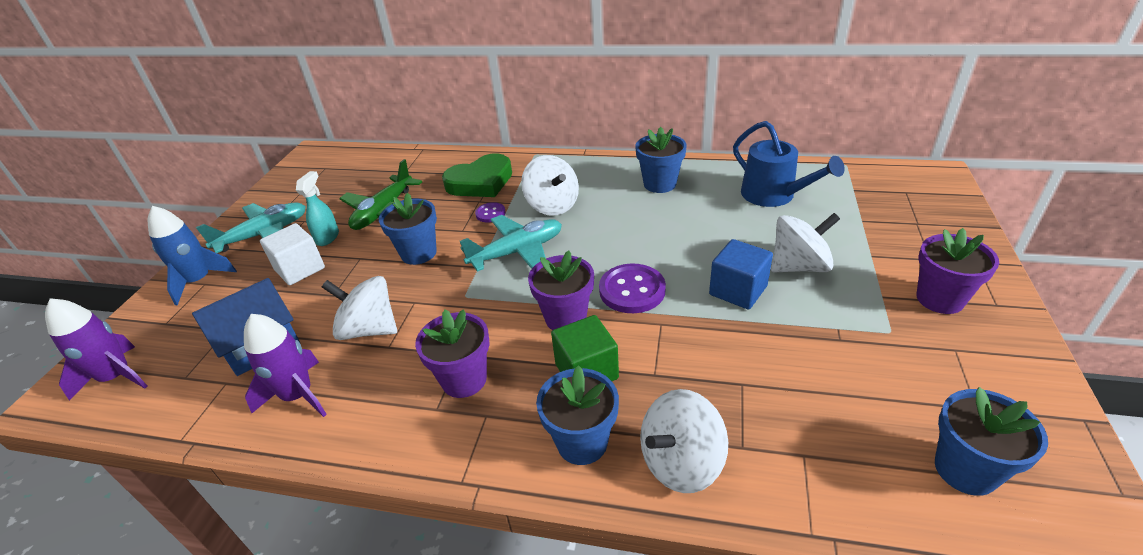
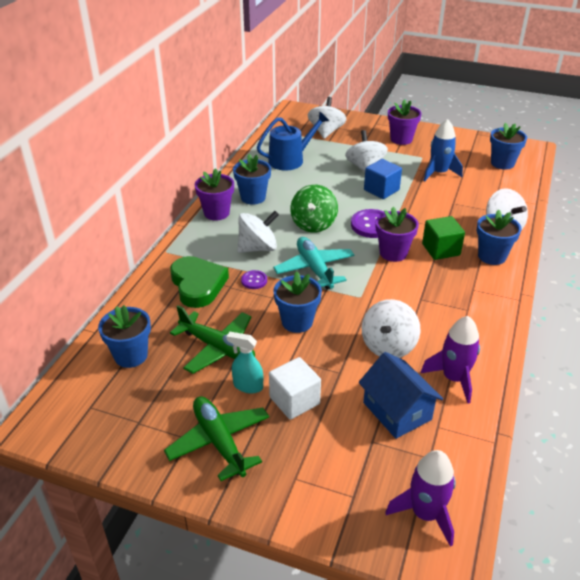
camera: 85 degrees left, 0 degrees up
blue rocket [148,206,237,305] -> blue rocket moved to [423,119,463,182]
turquoise plane [196,202,306,253] -> green plane [164,396,269,481]
purple flower pot [415,309,490,398] -> purple flower pot moved to [195,168,234,220]
none -> blue flower pot [98,305,151,368]
none -> green spinning top [290,185,338,233]
none -> white spinning top [308,97,346,139]

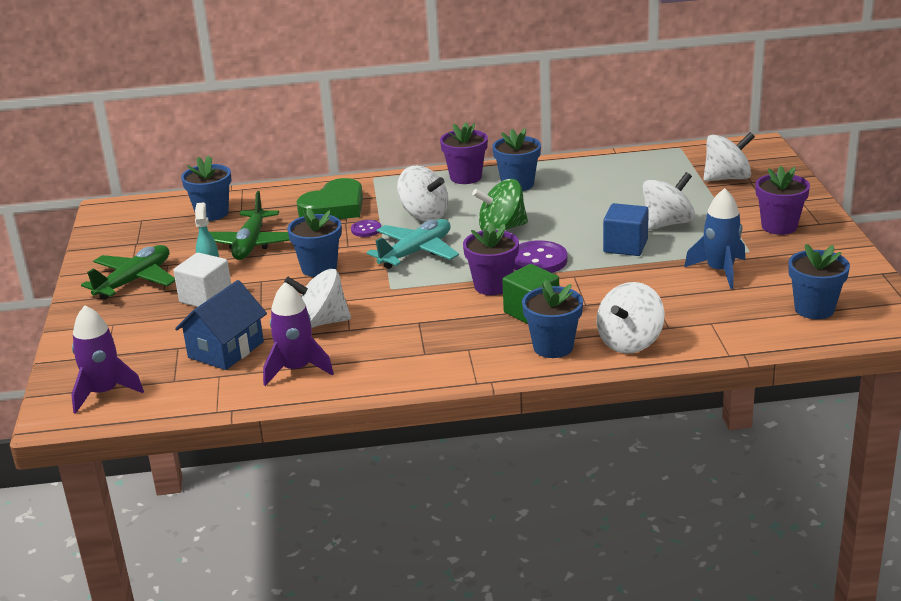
camera: 65 degrees right, 10 degrees down
blue watering can [257,112,329,170] -> none

